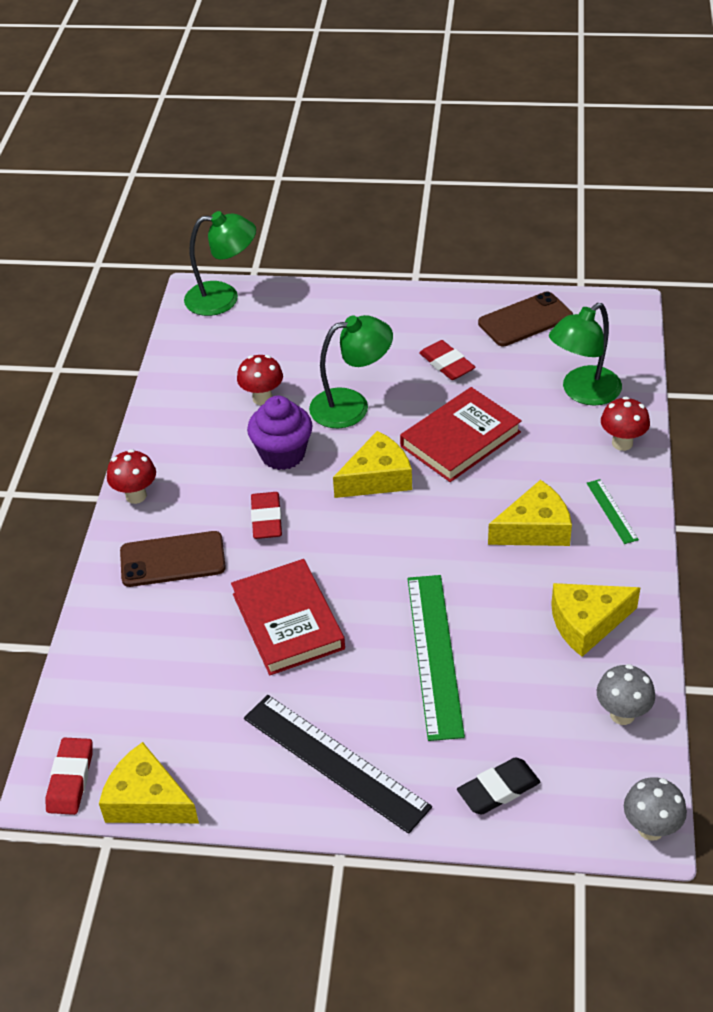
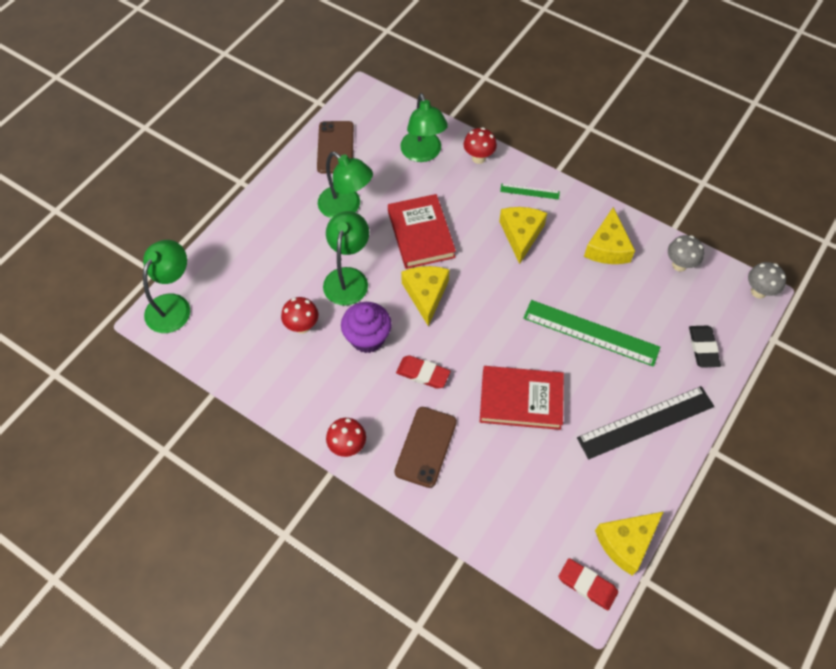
camera: 65 degrees left, 15 degrees up
red eraser [419,340,475,380] -> green lamp [318,152,373,219]

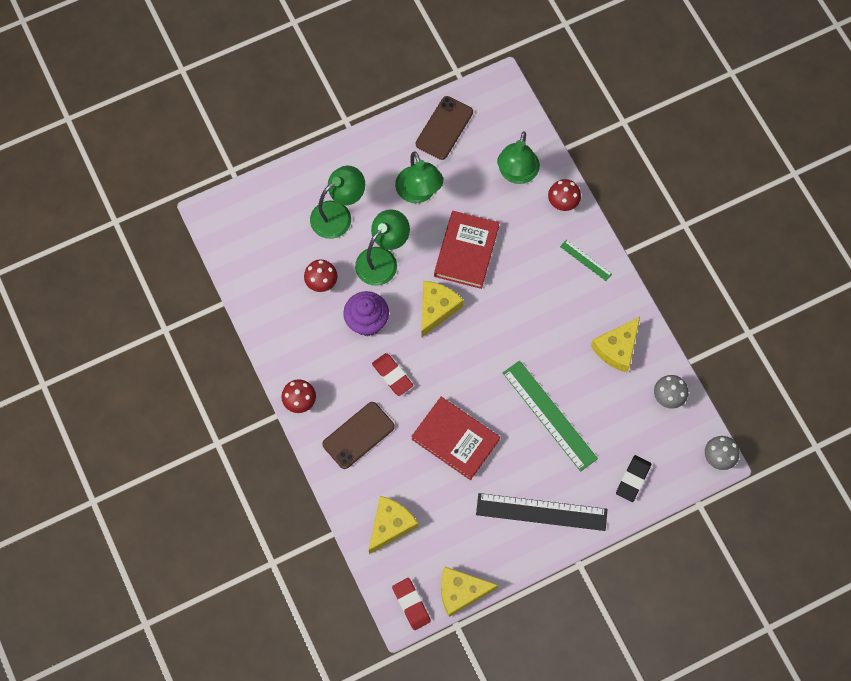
camera: 30 degrees right, 10 degrees up
green lamp [143,240,190,333] -> green lamp moved to [310,166,365,239]
yellow cheese [499,207,547,264] -> yellow cheese moved to [369,496,418,554]

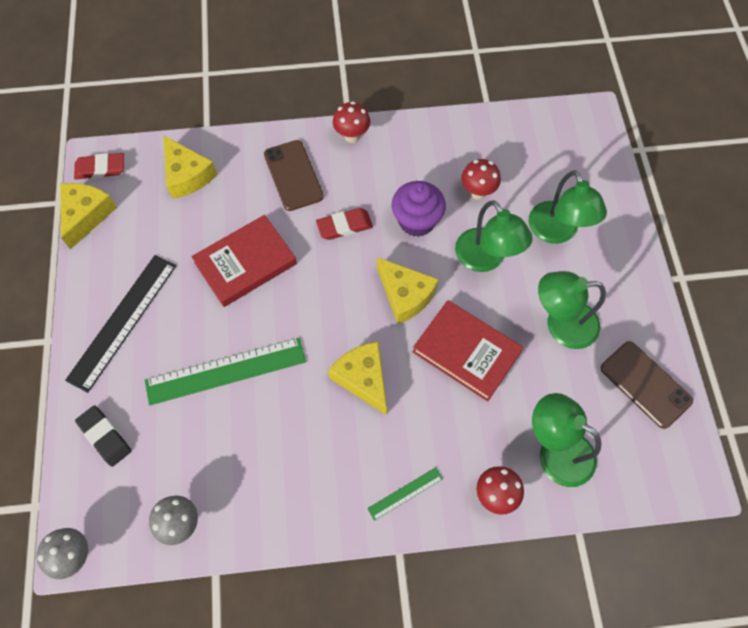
camera: 110 degrees right, 5 degrees down
yellow cheese [591,317,640,372] -> yellow cheese moved to [328,341,387,415]

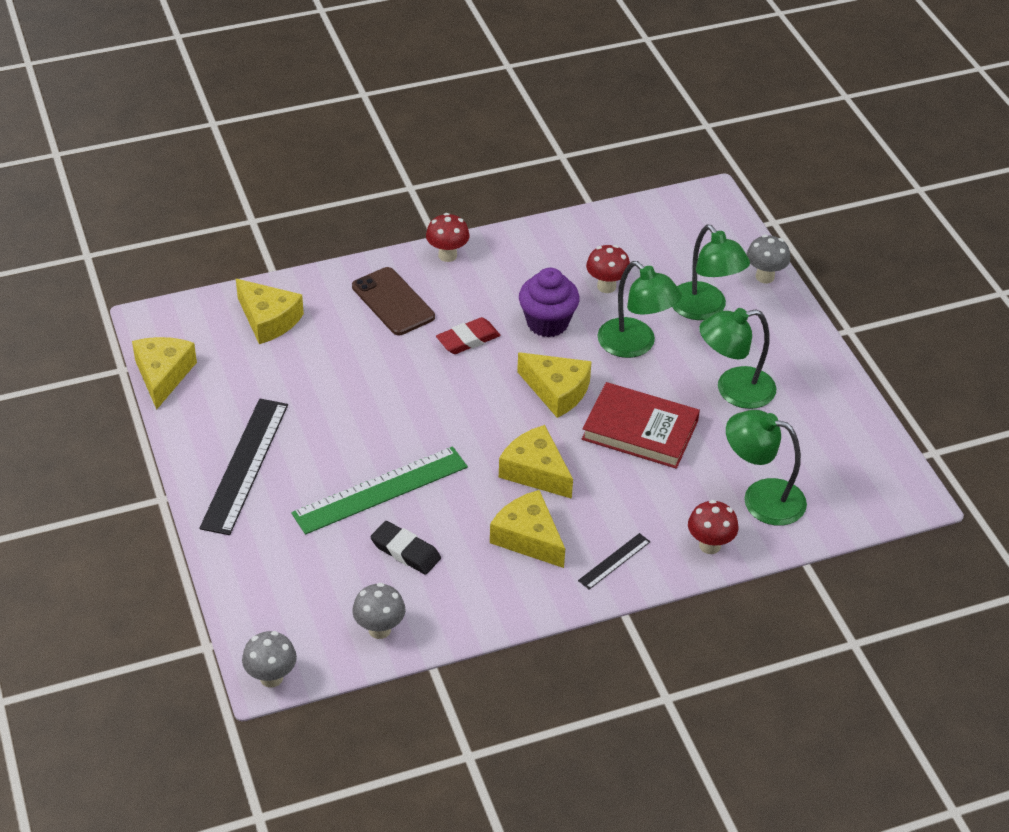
camera: 15 degrees left, 20 degrees down
red eraser [74,153,124,180] -> none
black eraser [75,405,131,467] -> black eraser moved to [371,521,441,575]
red book [191,215,297,307] -> none
green ruler [367,467,443,521] -> black ruler [578,533,650,589]
brown phone [601,341,693,429] -> none
none -> yellow cheese [490,490,565,568]
none -> grey mushroom [747,235,790,283]

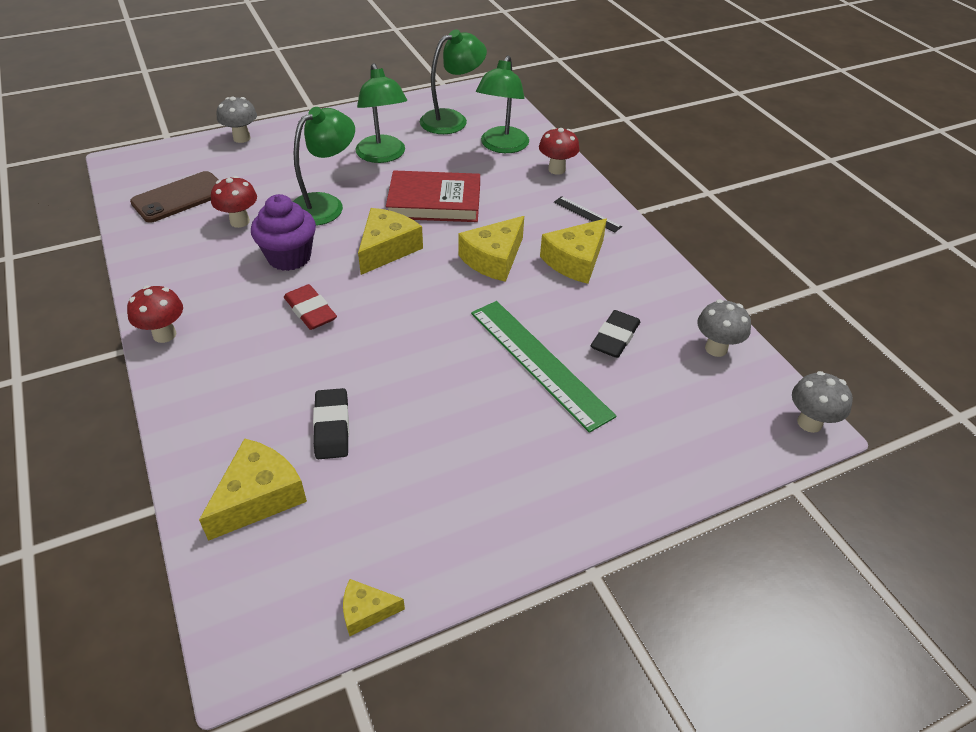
camera: 95 degrees left, 0 degrees up
yellow cheese [132,337,197,410] -> yellow cheese [343,579,405,636], size x0.54
black ruler [199,399,288,535] -> none
brown phone [352,267,435,335] -> brown phone moved to [130,171,218,223]
red book [582,382,700,469] -> red book turned 75 degrees clockwise [386,170,480,222]
green lamp [672,225,750,320] -> green lamp moved to [420,29,487,134]
none -> black eraser [313,388,349,459]

